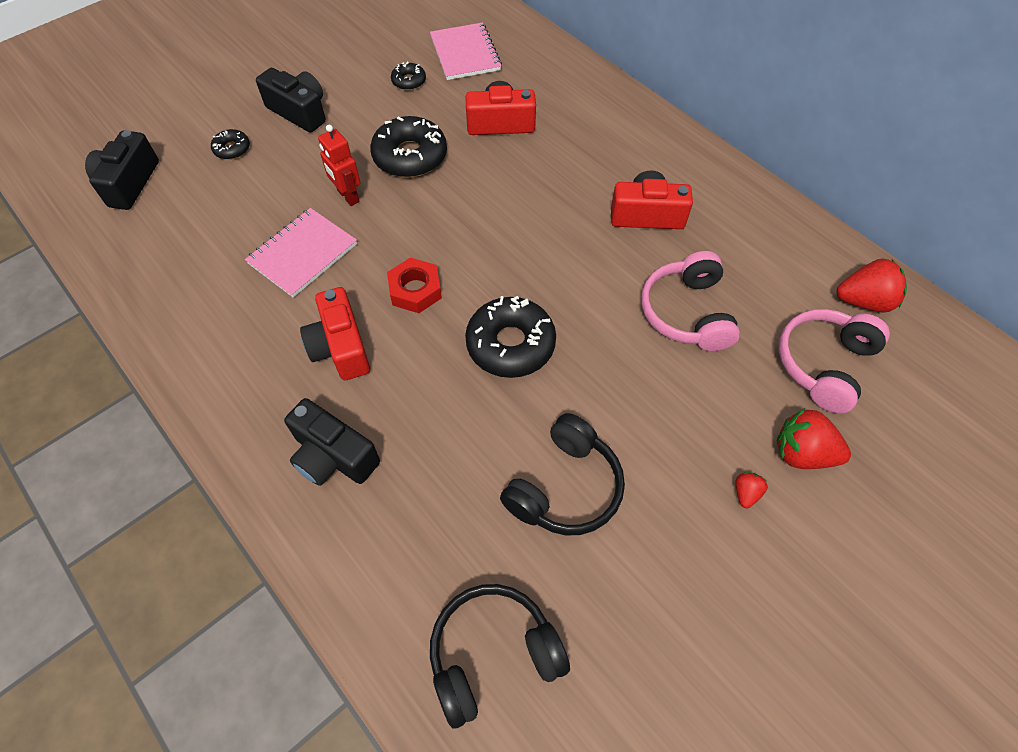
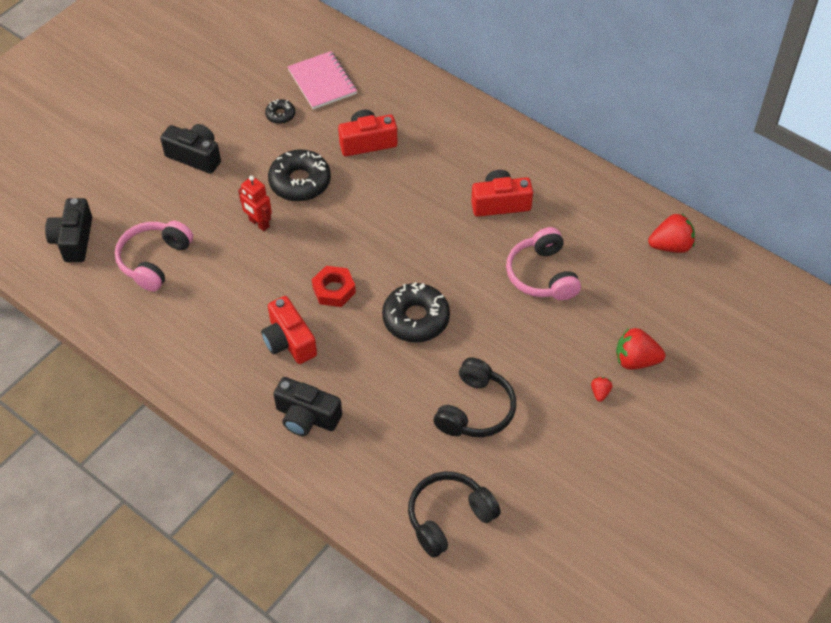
camera: 10 degrees left, 5 degrees down
black donut [211,129,250,160] -> none
pink notebook [245,208,357,298] -> none
pink headphones [779,309,890,414] -> pink headphones moved to [115,221,193,292]

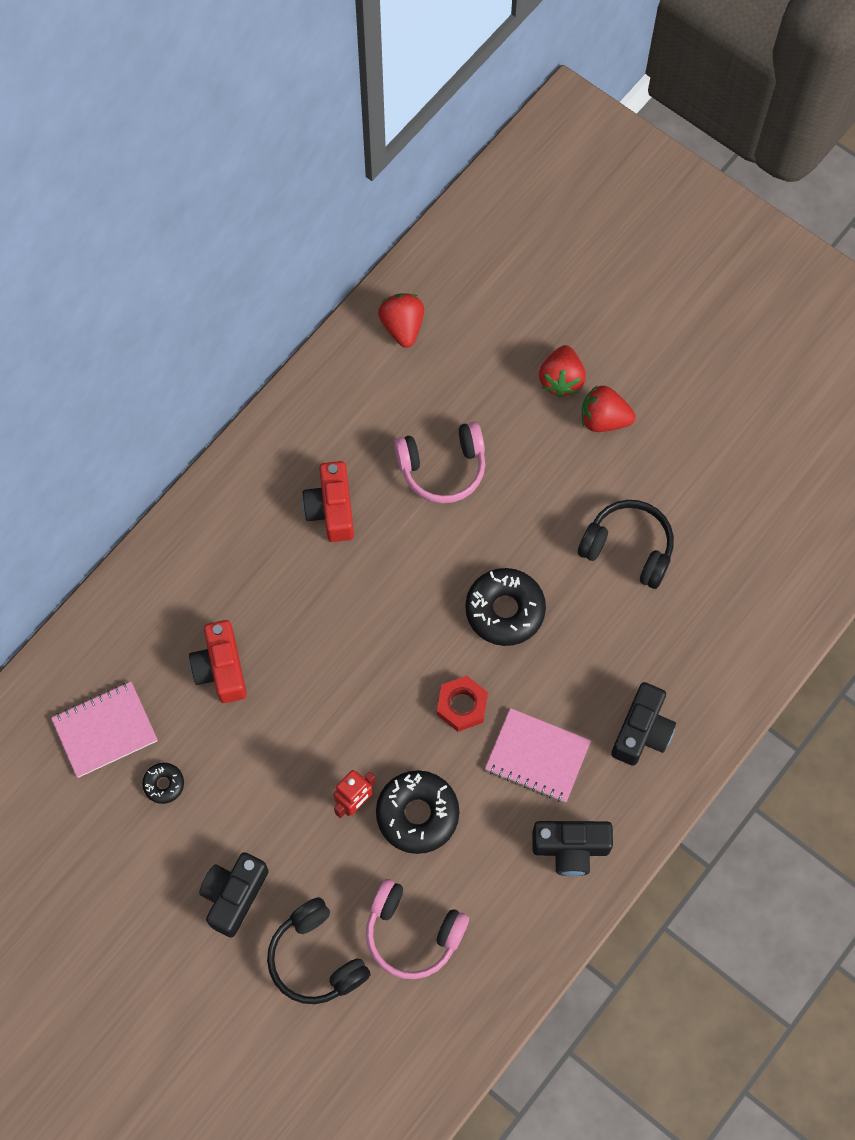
camera: 90 degrees left, 15 degrees up
black camera [45,198,92,262] -> black camera moved to [532,821,613,876]
red camera [261,296,317,364] -> pink notebook [485,708,591,802]
black donut [268,149,331,202] -> black donut moved to [376,770,460,854]
black headphones [408,471,501,558] -> black headphones moved to [267,897,371,1004]
red strawberry [591,377,613,402] -> red strawberry [582,386,636,432], size x2.00

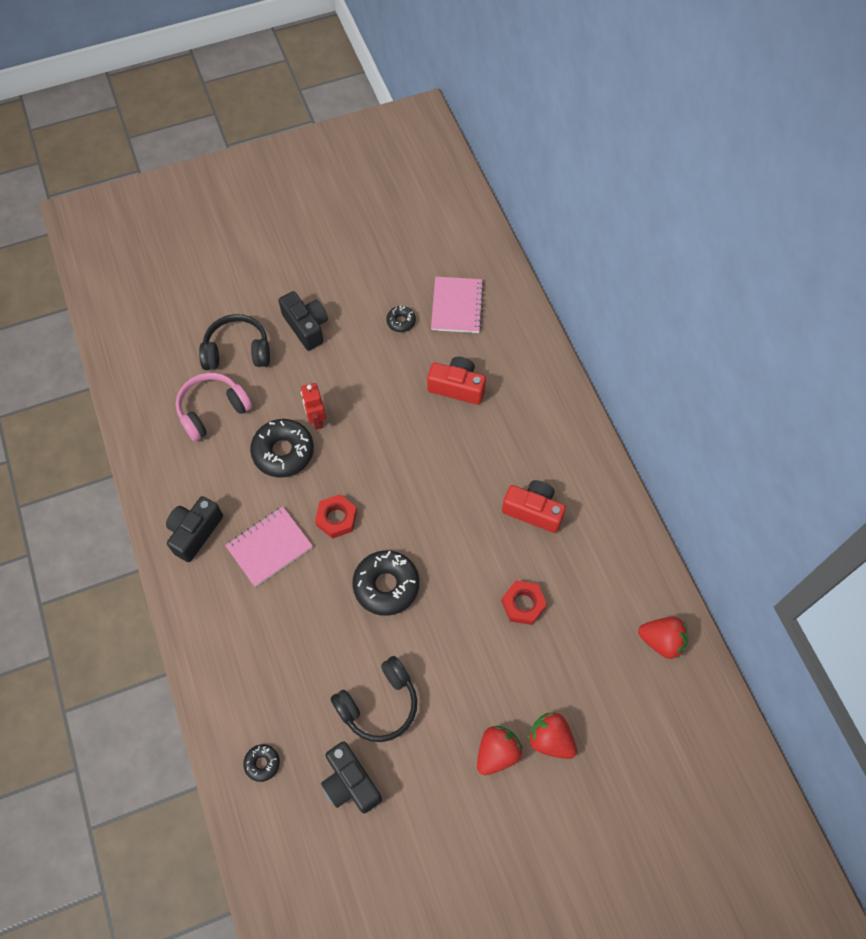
camera: 120 degrees right, 5 degrees down
pink headphones [394,422,485,504] -> red nut [501,581,547,625]
black camera [611,682,676,766] -> black camera moved to [321,741,382,814]
none -> black donut [243,744,280,782]

